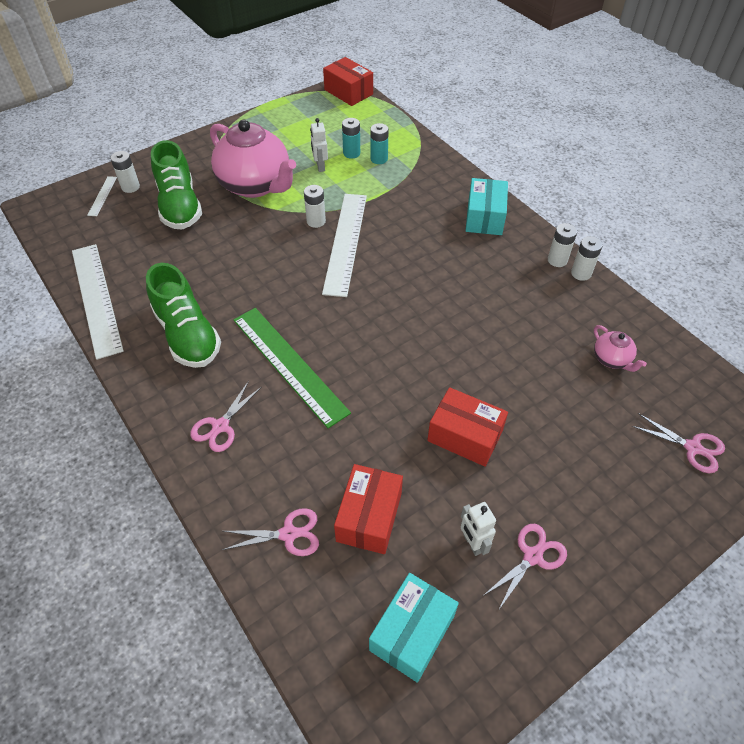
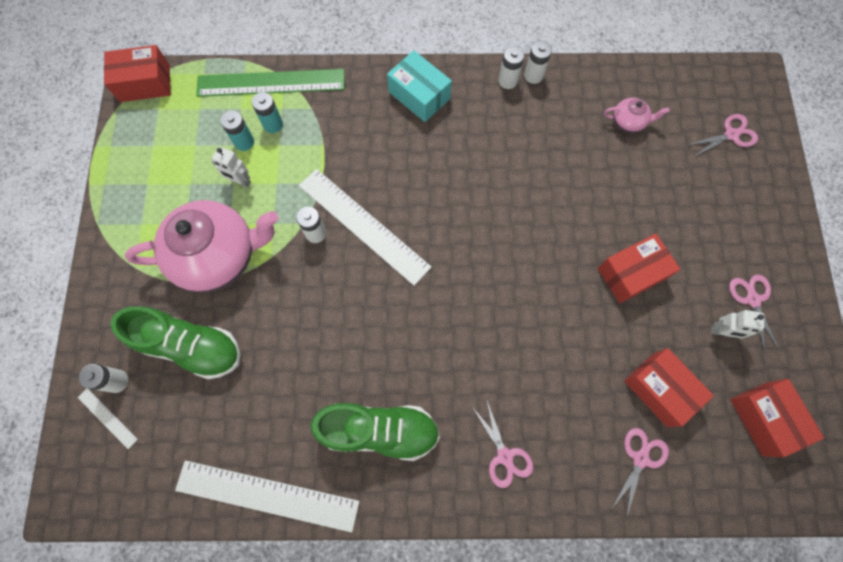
camera: 55 degrees left, 20 degrees up
green ruler [233,308,351,428] -> green ruler moved to [196,69,345,97]
turquoise box [369,573,459,683] -> red box [730,379,824,457]

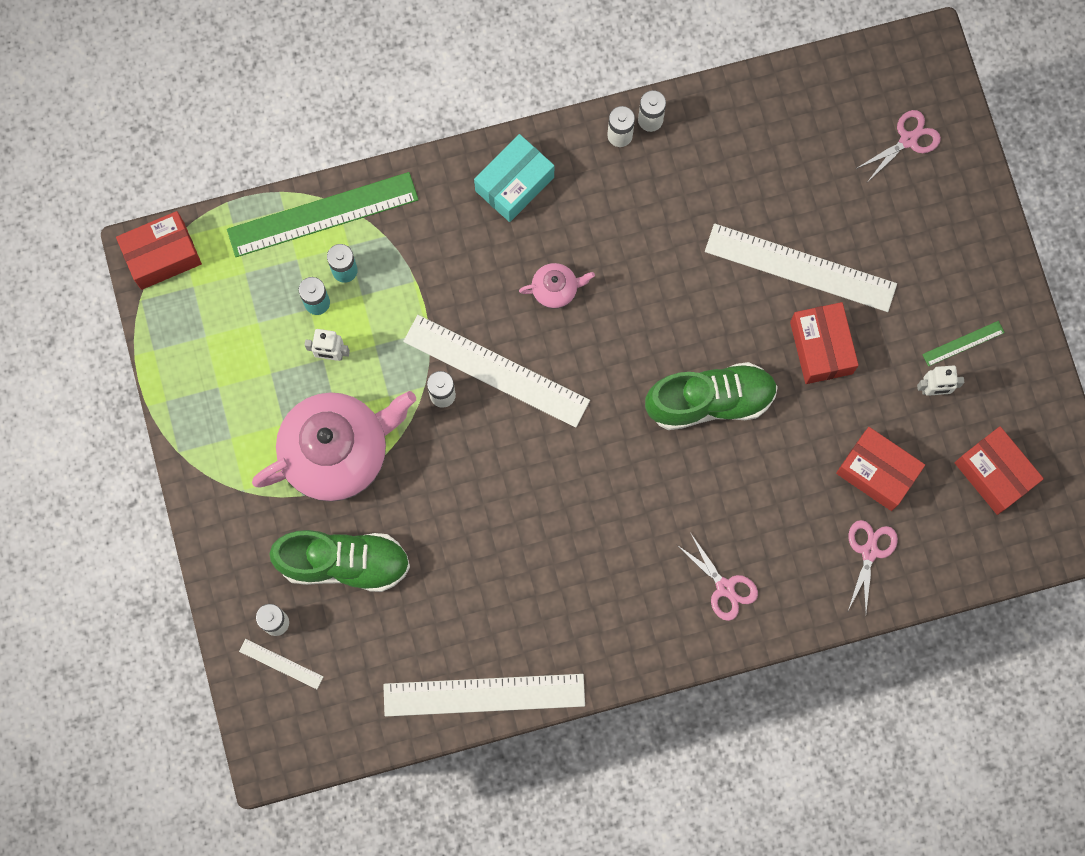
camera: 15 degrees left, 5 degrees up
green shoe [310,403,440,461] -> green shoe moved to [645,362,778,430]
turquoise box [387,50,452,122] -> turquoise box turned 75 degrees counterclockwise [474,134,554,222]
red box [598,234,680,303] -> red box turned 60 degrees counterclockwise [790,302,859,384]
pink teapot [604,98,670,133] -> pink teapot moved to [519,263,595,309]
pink scissors [729,275,780,353] -> green ruler [922,321,1005,366]
none -> white ruler [705,223,897,312]

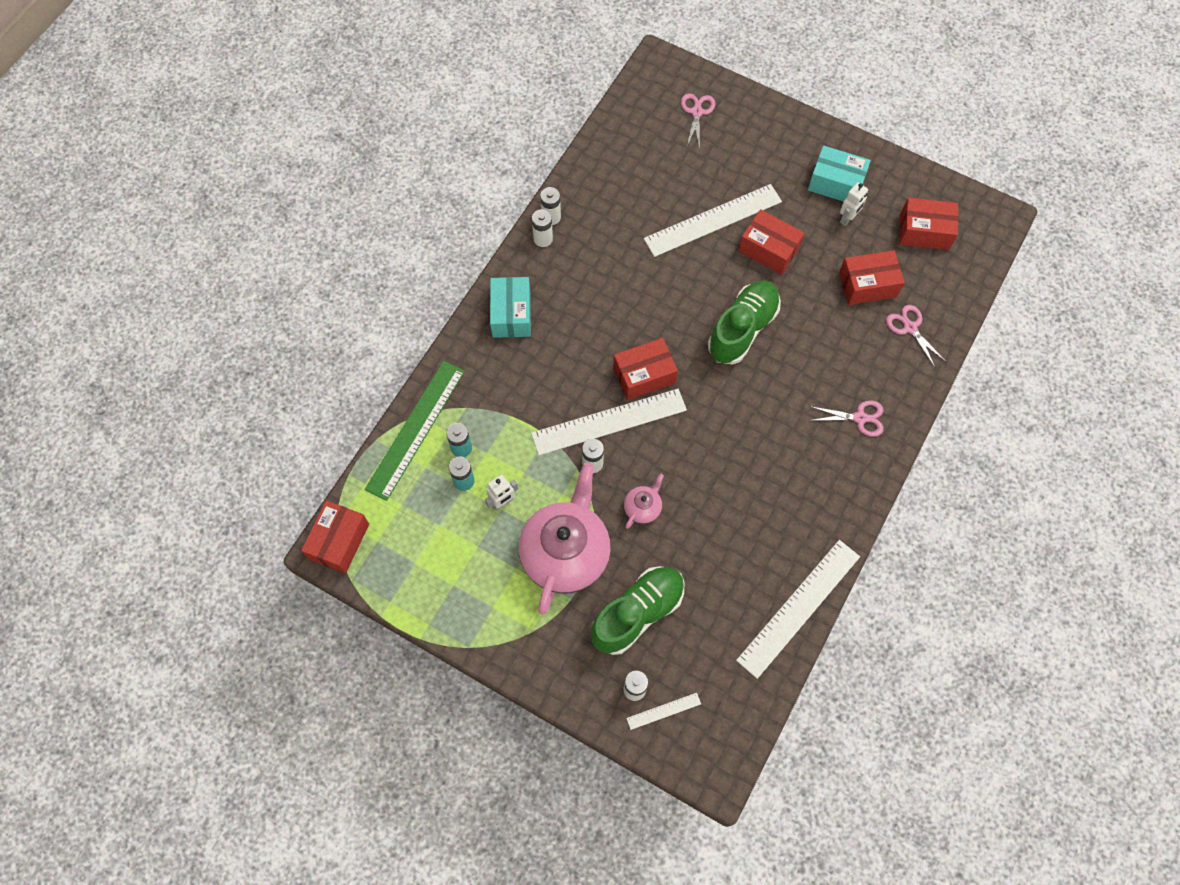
camera: 45 degrees left, 10 degrees down
pink teapot [519,263,595,309] -> pink teapot moved to [624,474,664,529]
green ruler [922,321,1005,366] -> turquoise box [808,145,871,202]
none -> red box [613,338,678,400]

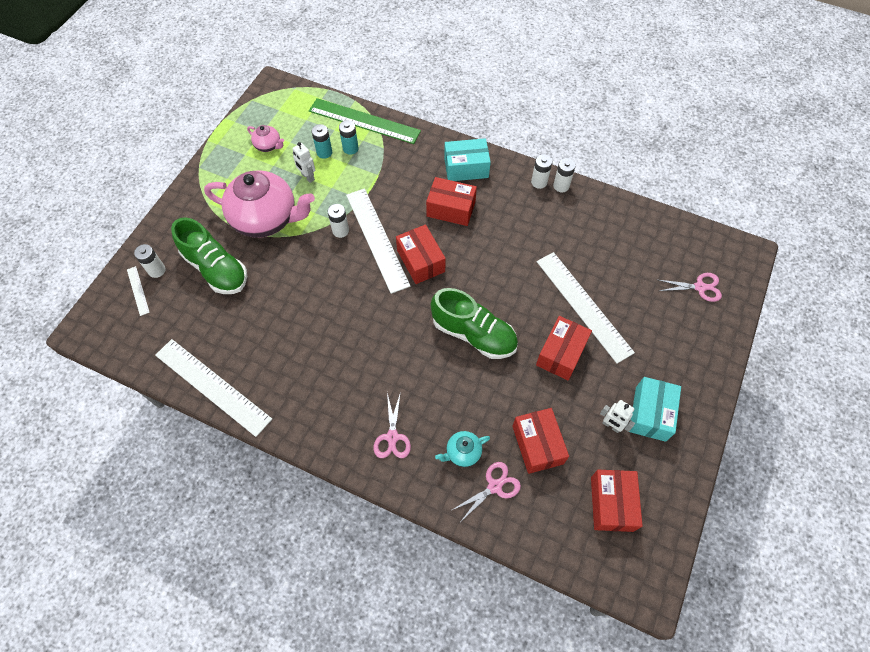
camera: 85 degrees right, 5 degrees down
red box [301,500,369,574] -> red box moved to [426,177,477,226]
pink teapot [624,474,664,529] -> pink teapot moved to [247,125,284,152]
none -> turquoise teapot [435,431,490,467]

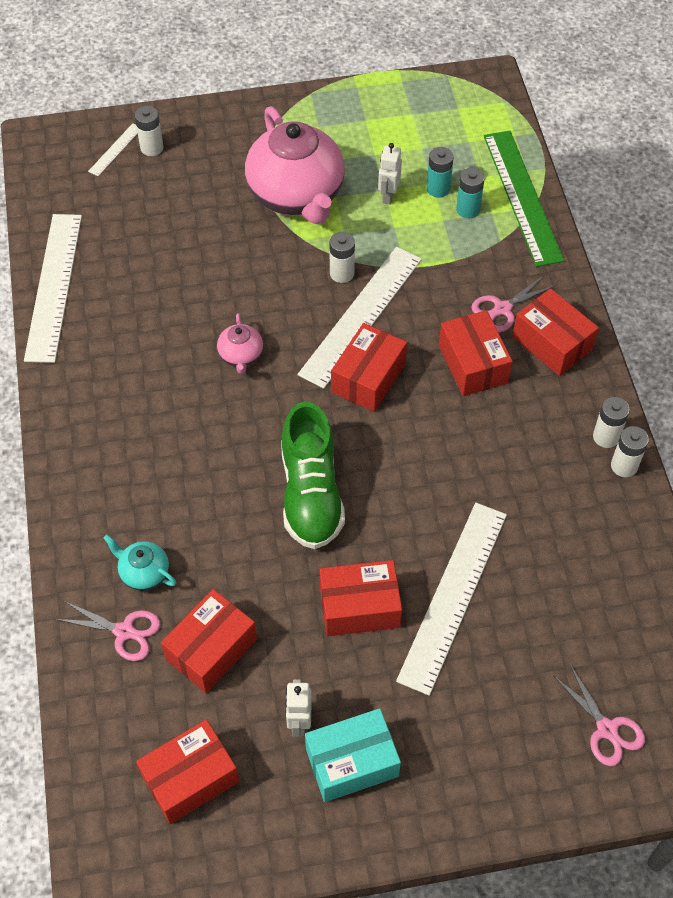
camera: 55 degrees right, 5 degrees down
green shoe [171,217,247,294] -> none
pink teapot [247,125,284,152] -> pink teapot moved to [217,313,263,374]
pink scissors [374,391,411,458] -> pink scissors moved to [471,275,556,333]
turquoise box [444,138,491,181] -> red box [512,288,599,376]

